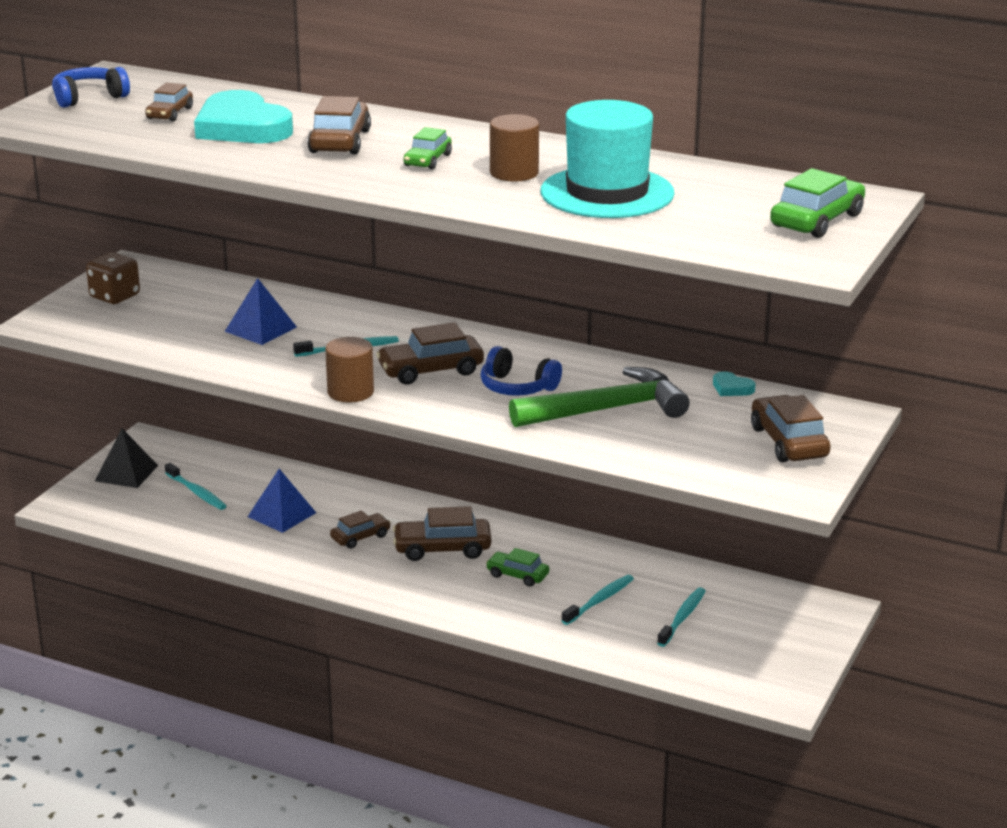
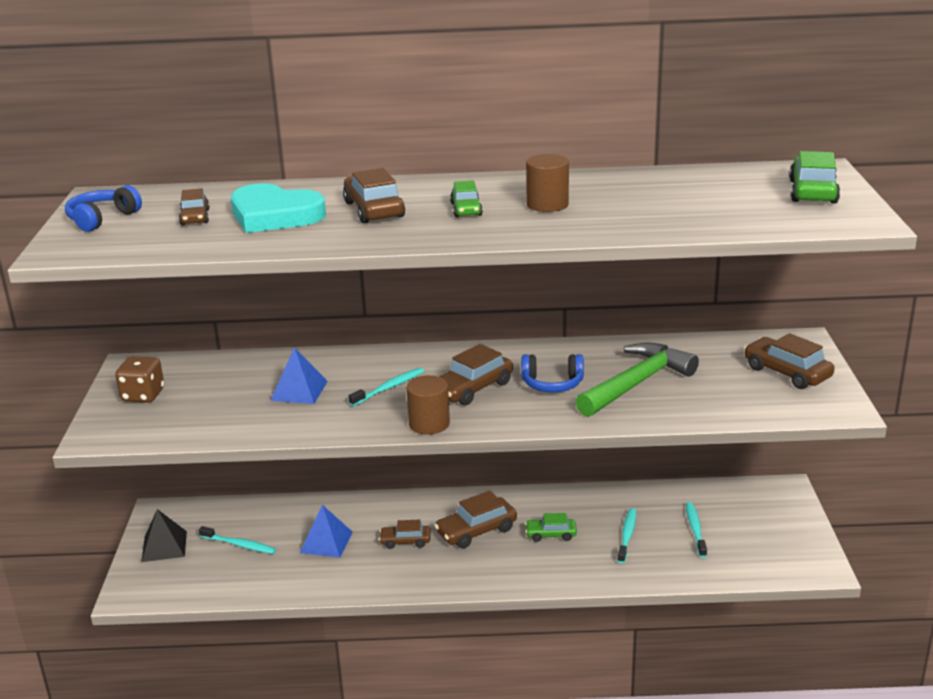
camera: 25 degrees left, 0 degrees up
brown car [330,510,391,549] -> brown car turned 120 degrees counterclockwise [379,520,430,549]
turquoise hat [541,100,675,218] -> none
turquoise heart [713,371,755,396] -> none

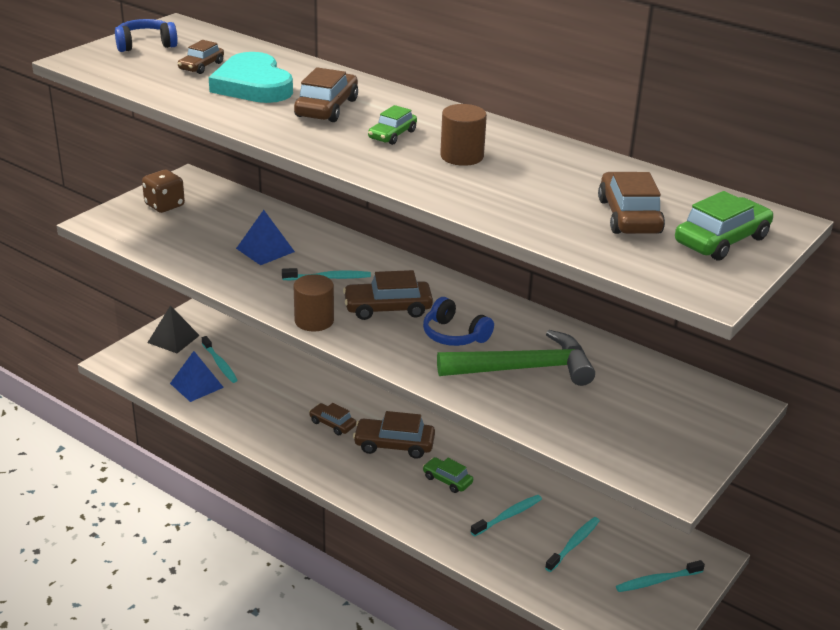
camera: 35 degrees right, 5 degrees up
blue pyramid [300,505,353,558] -> blue pyramid moved to [170,351,224,402]
brown car [744,333,835,389] -> brown car moved to [598,172,665,234]
none -> turquoise toothbrush [616,560,705,592]

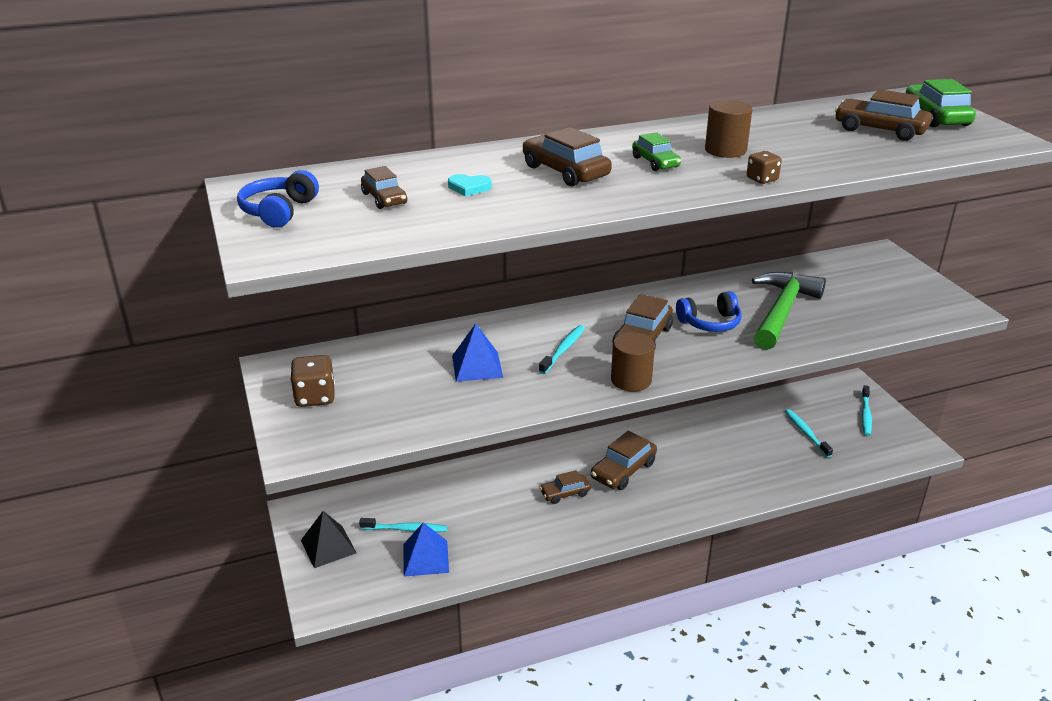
camera: 55 degrees left, 0 degrees up
turquoise heart [209,52,293,103] -> turquoise heart [448,174,492,197], size x0.40
green car [423,457,473,493] -> none
turquoise toothbrush [471,495,542,536] -> none
none -> brown dice [747,151,782,184]

